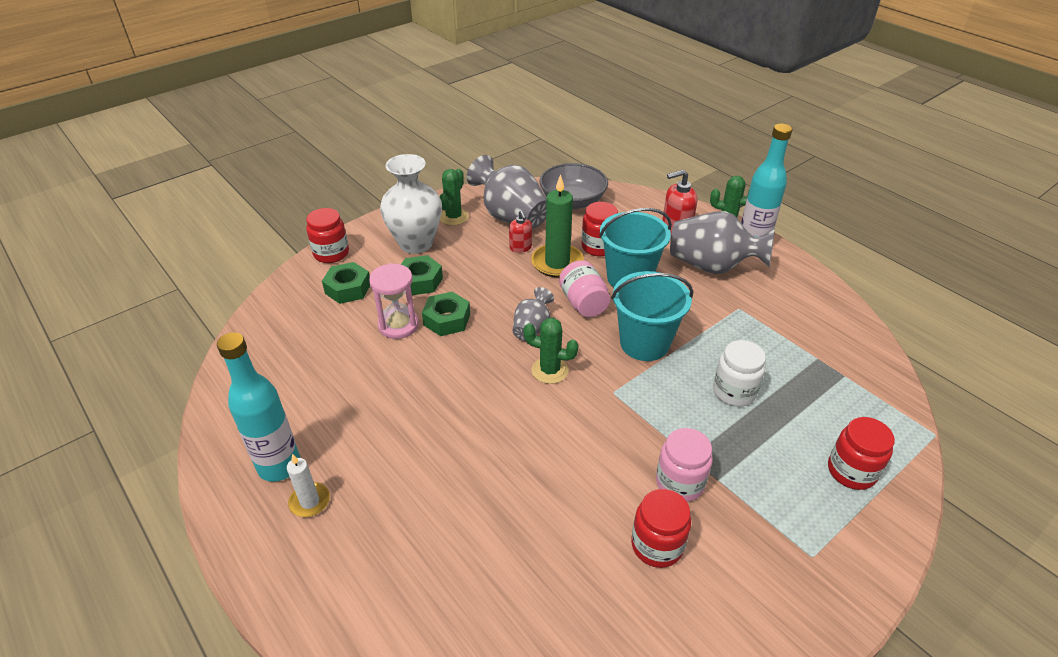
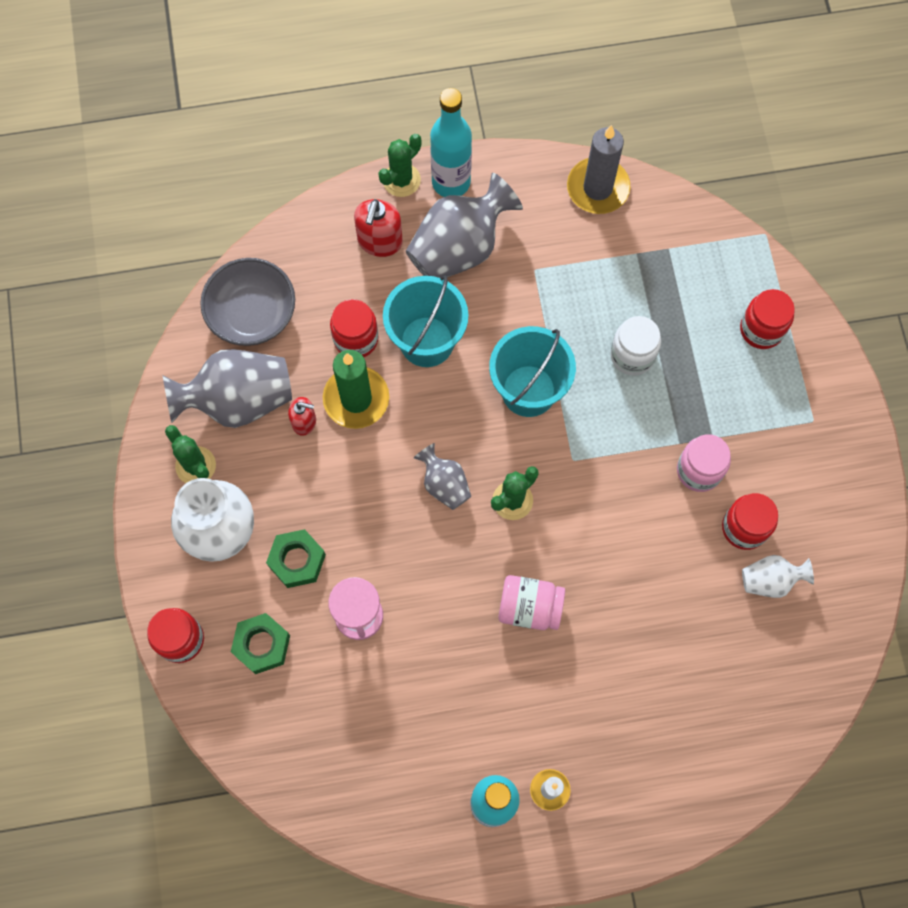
camera: 60 degrees left, 30 degrees up
green nut [422,292,470,336] -> none
pink jar [559,260,610,317] -> pink jar moved to [498,575,565,630]
none -> grey candle [567,125,631,214]
none -> white vase [742,555,814,598]

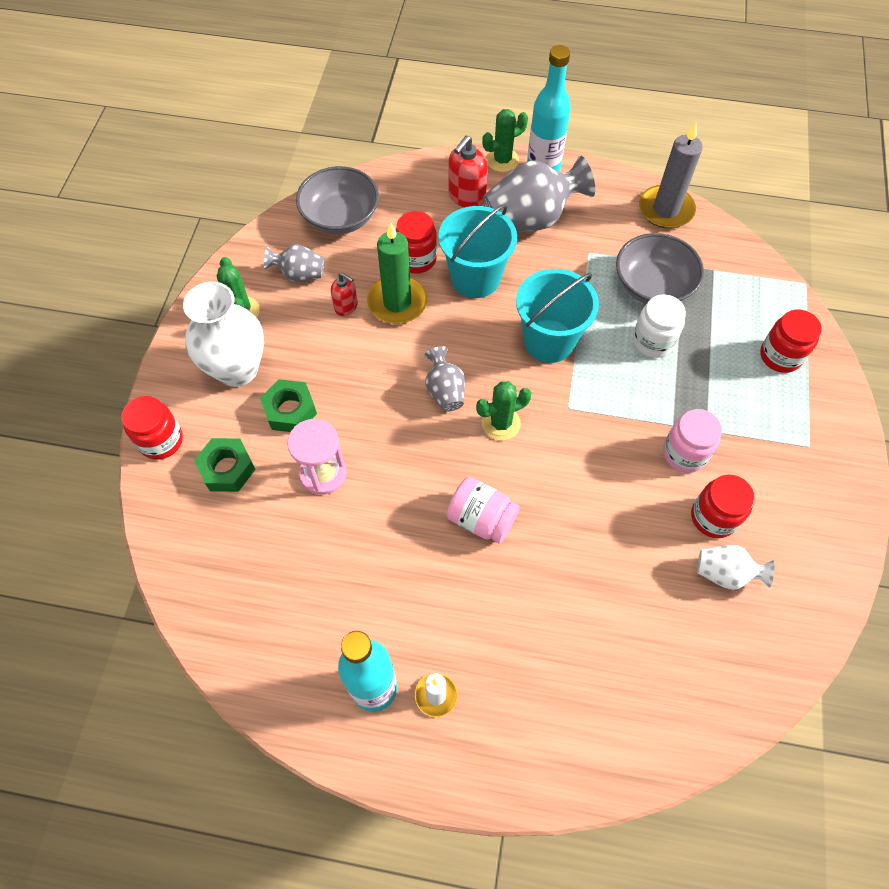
camera: 20 degrees right, 10 degrees down
grey vase [163,349,292,428] -> grey vase [264,244,325,282], size x0.53
none -> grey bowl [616,233,704,304]

